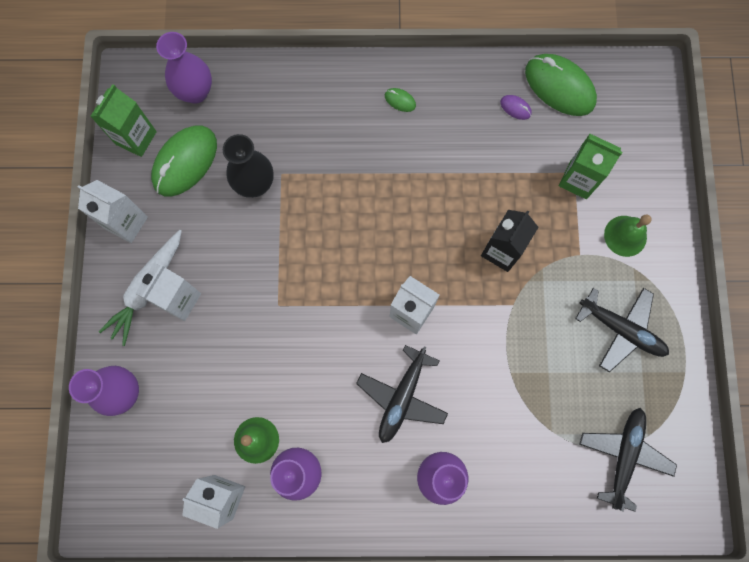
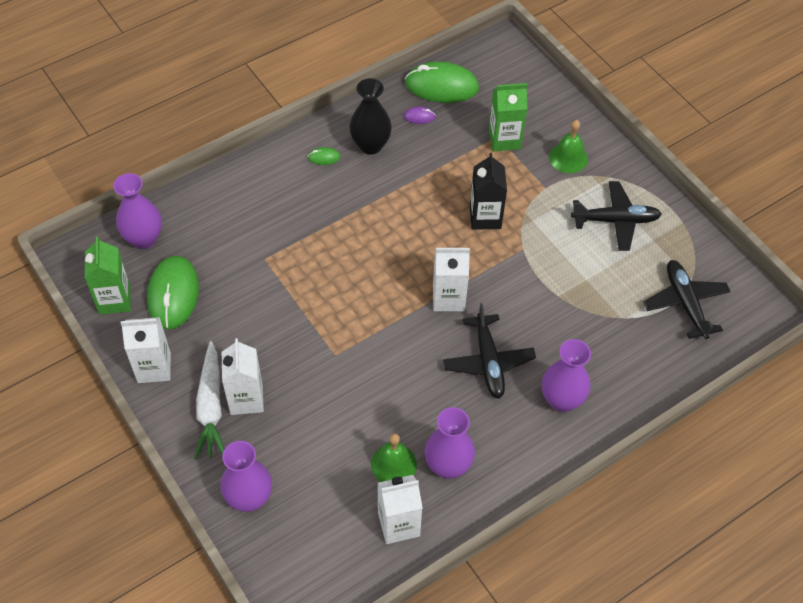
camera: 35 degrees left, 20 degrees down
black vase [223,134,274,198] -> black vase moved to [349,78,392,155]

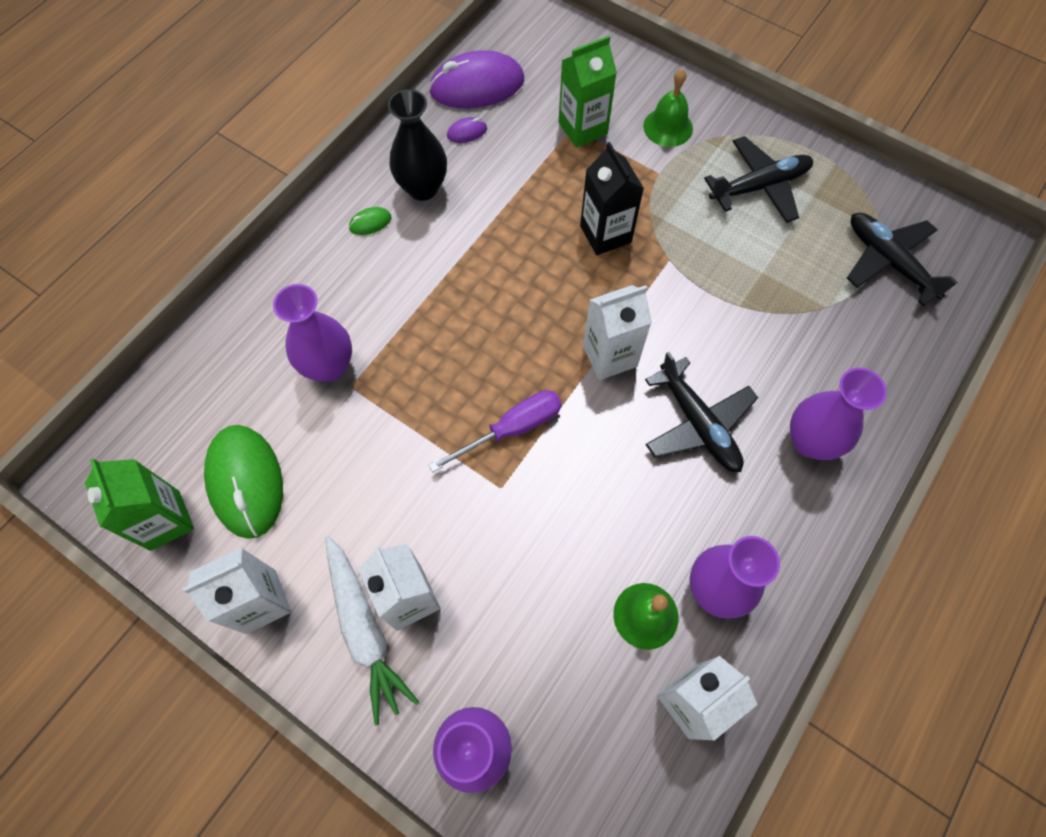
camera: 20 degrees left, 10 degrees up
purple vase [113,173,162,249] -> purple vase moved to [273,284,352,382]
green mouse [405,61,479,103] -> purple mouse [429,50,524,108]
none -> purple screwdriver [429,390,562,472]

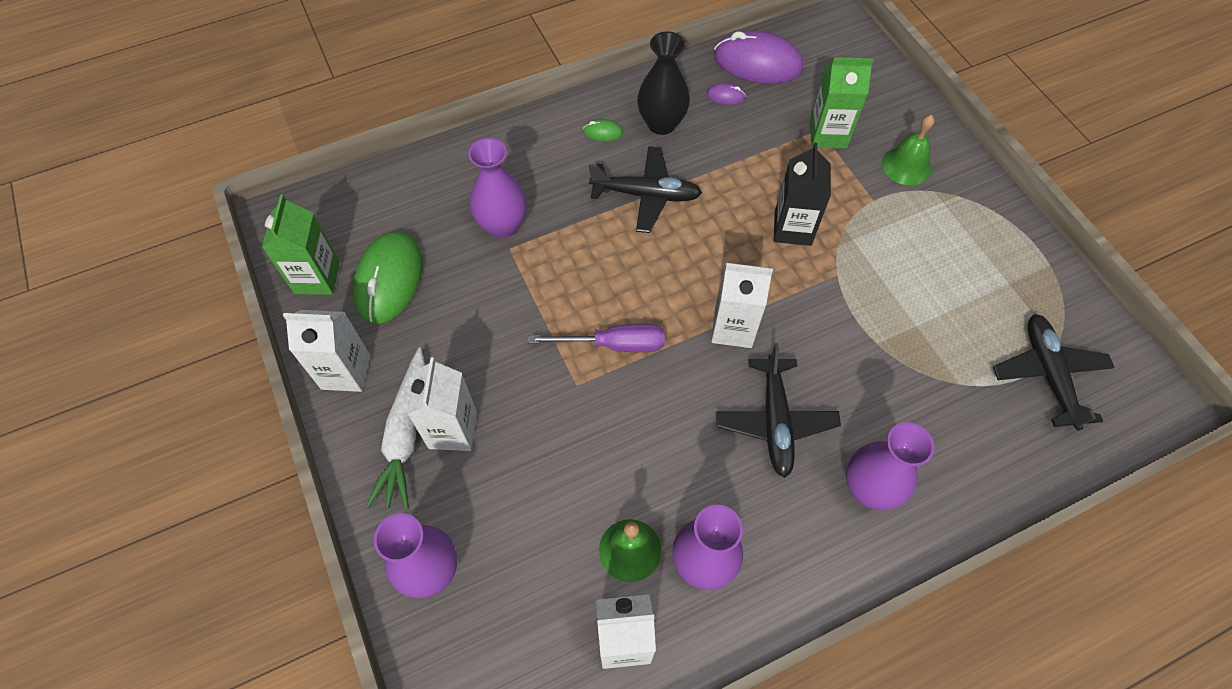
camera: 30 degrees right, 5 degrees down
black plane [704,136,813,223] -> black plane moved to [589,146,702,233]

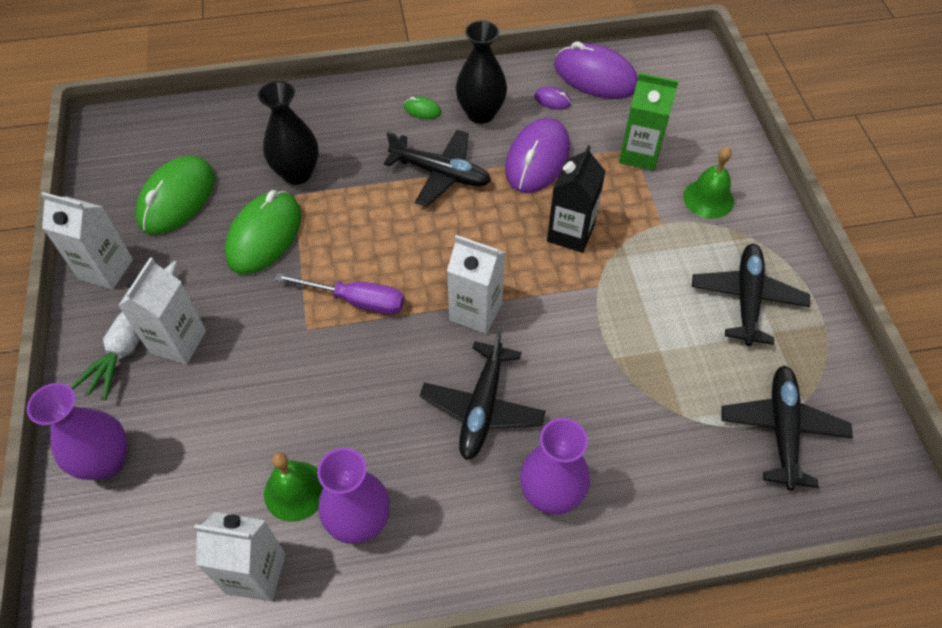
camera: 15 degrees right, 5 degrees down
green carton [262,194,340,295] -> none
purple vase [468,138,527,238] -> black vase [258,81,319,185]
none -> green mouse [225,190,302,274]
none -> purple mouse [505,118,570,193]
none -> black plane [692,244,810,346]

